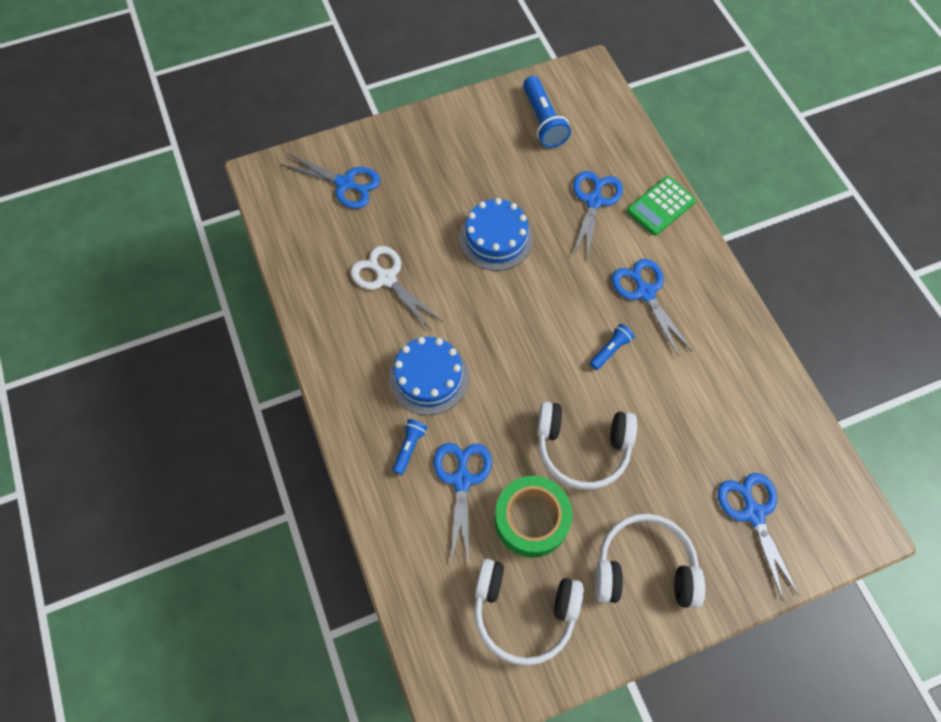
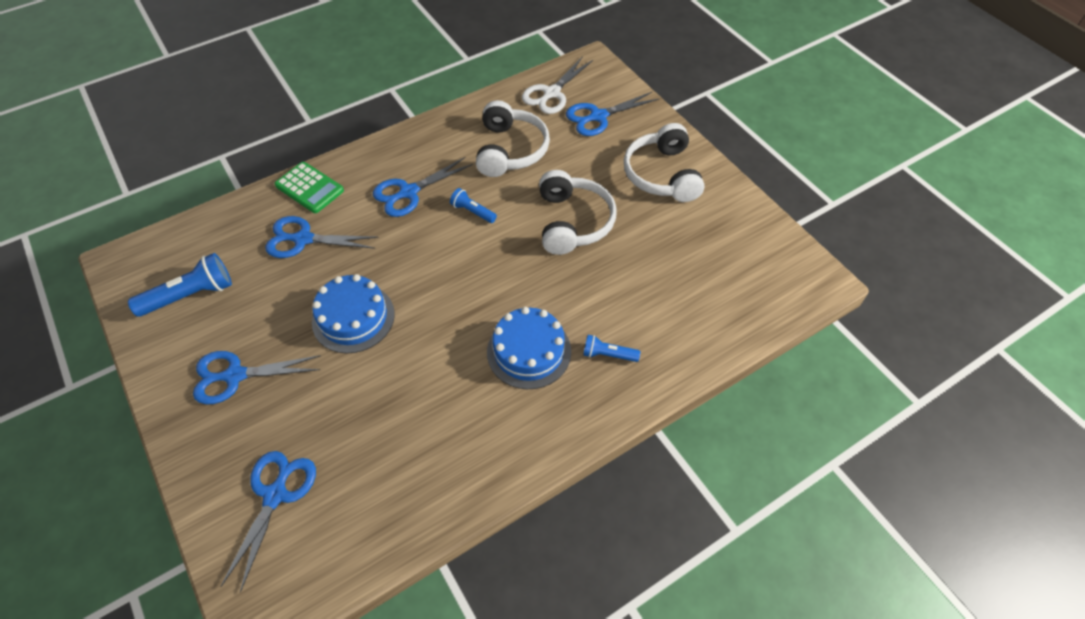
camera: 100 degrees left, 10 degrees down
white scissors [351,246,443,330] -> white scissors moved to [522,56,593,114]
blue scissors [433,443,492,564] -> blue scissors moved to [193,351,321,404]
white headphones [474,559,584,666] -> white headphones moved to [476,100,550,177]
green tape [495,476,572,558] -> none

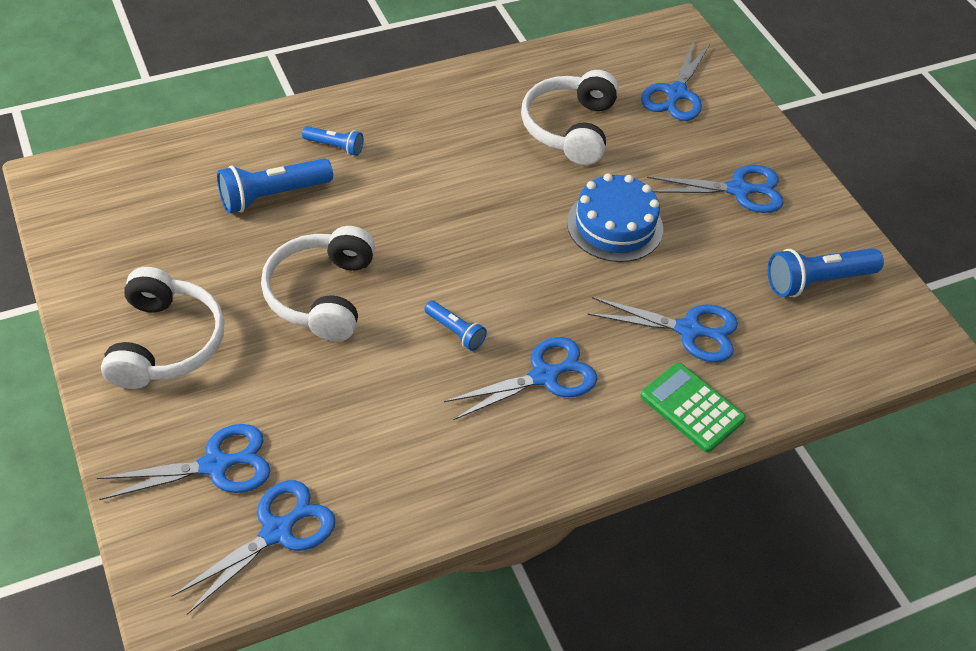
camera: 175 degrees left, 5 degrees down
white headphones [476,100,550,177] -> white headphones moved to [521,70,618,165]
blue cake [487,307,571,389] -> none
white scissors [522,56,593,114] -> blue scissors [171,480,336,615]
none -> blue flashlight [217,158,333,213]

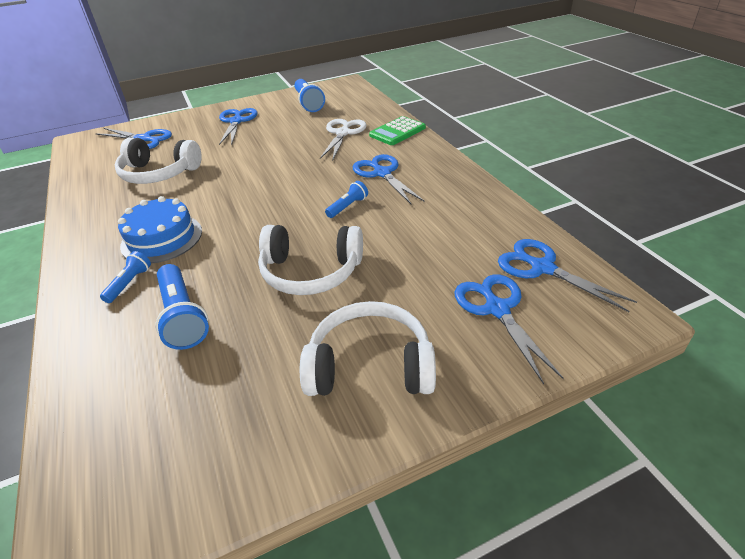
camera: 85 degrees left, 10 degrees down
blue cake [567,173,663,262] -> blue cake moved to [118,196,202,264]
blue scissors [588,297,738,363] -> white scissors [320,119,366,161]

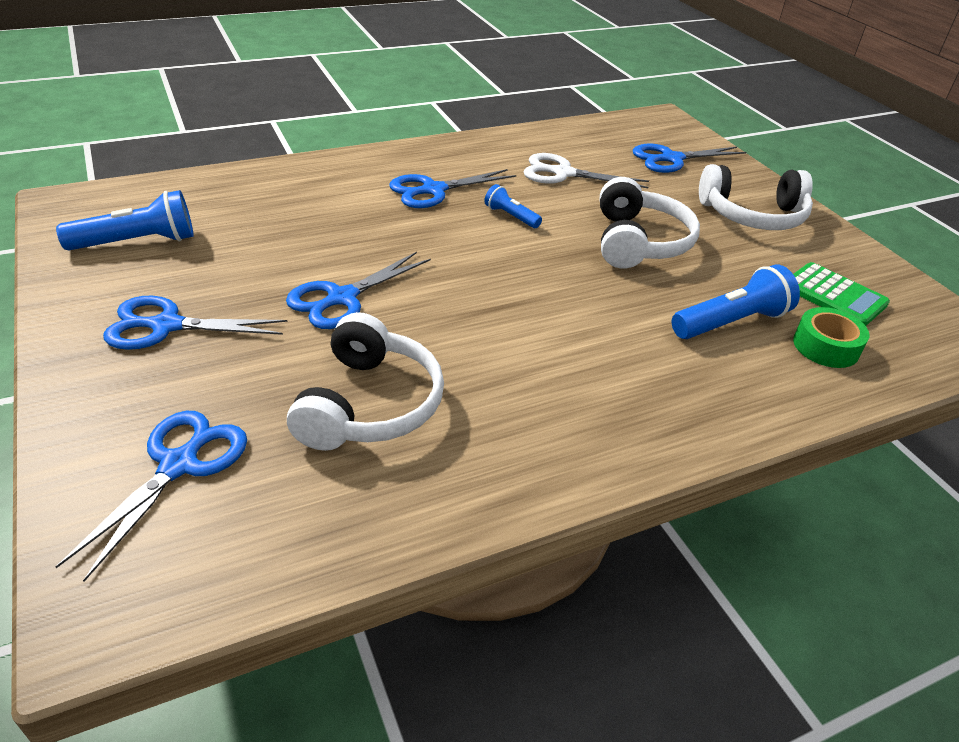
camera: 95 degrees left, 0 degrees up
blue flashlight [100,251,151,303] -> none
blue cake [118,196,202,264] -> none
white headphones [300,301,436,396] -> white headphones turned 90 degrees counterclockwise [699,164,813,230]
white scissors [320,119,366,161] -> white scissors moved to [524,153,649,188]
green calculator [369,116,426,145] -> green calculator moved to [793,262,890,326]
blue scissors [498,239,637,312] -> blue scissors moved to [286,252,431,329]
none -> green tape [793,307,870,368]

